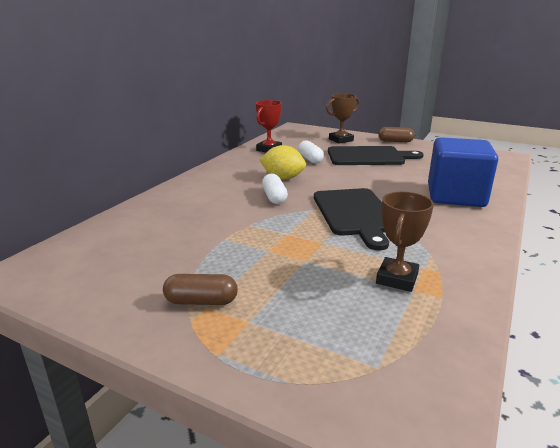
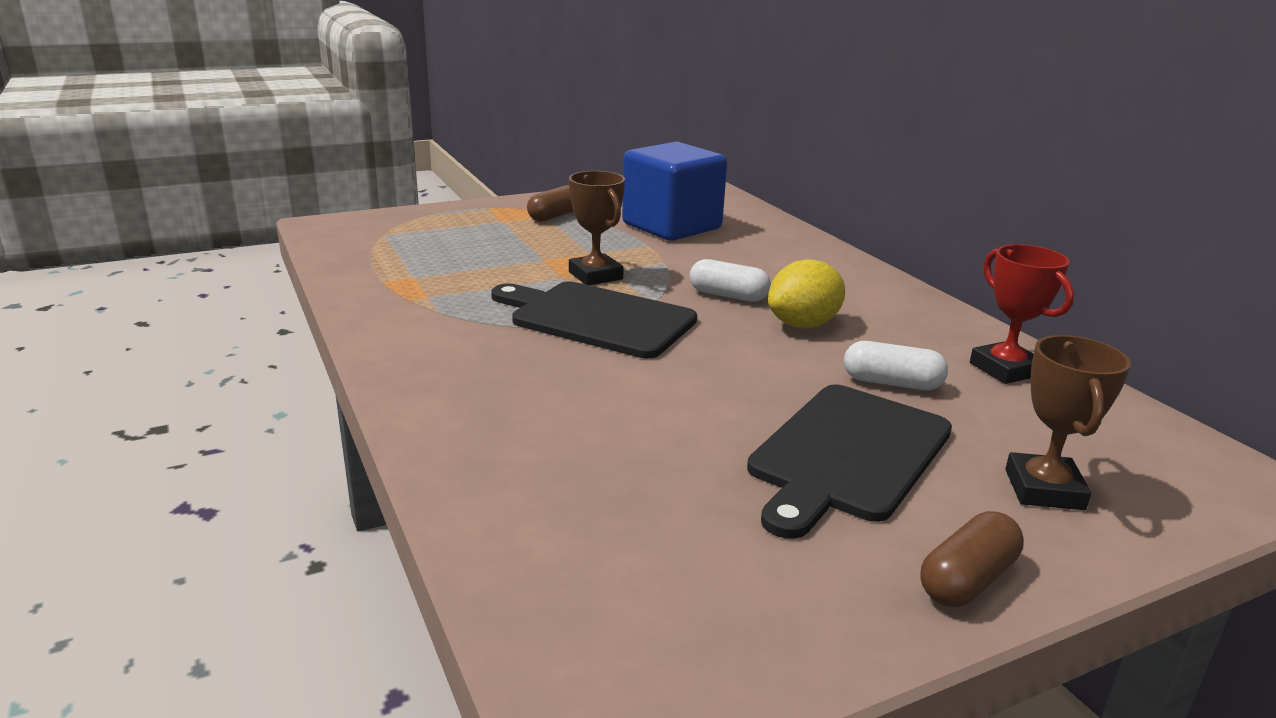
camera: 125 degrees right, 0 degrees up
brown trophy [376,192,434,292] -> brown trophy moved to [569,171,625,285]
blue cube [428,137,498,207] -> blue cube moved to [622,142,727,241]

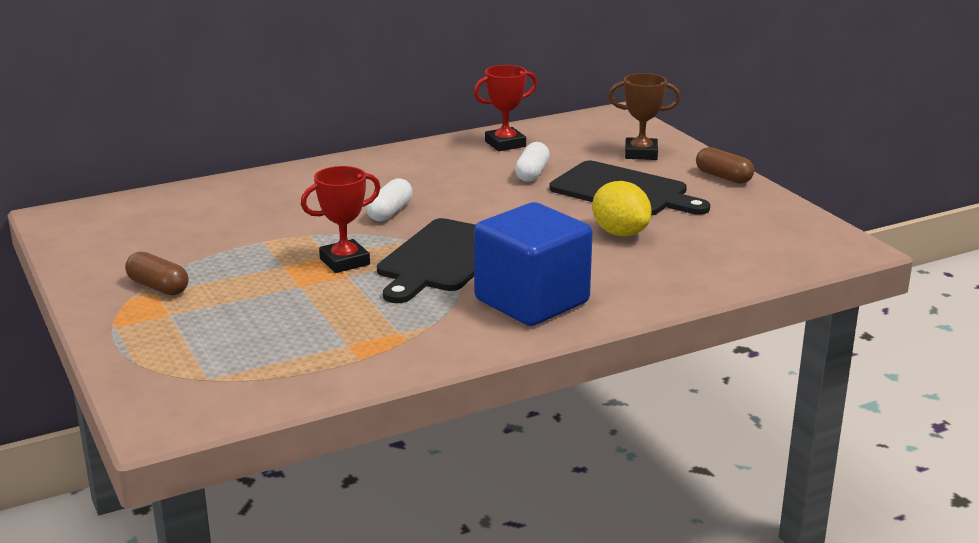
camera: 90 degrees left, 0 degrees up
brown trophy [569,171,625,285] -> red trophy [301,166,381,273]
blue cube [622,142,727,241] -> blue cube moved to [474,202,593,326]
yellow lemon [768,259,845,328] -> yellow lemon moved to [592,181,652,236]

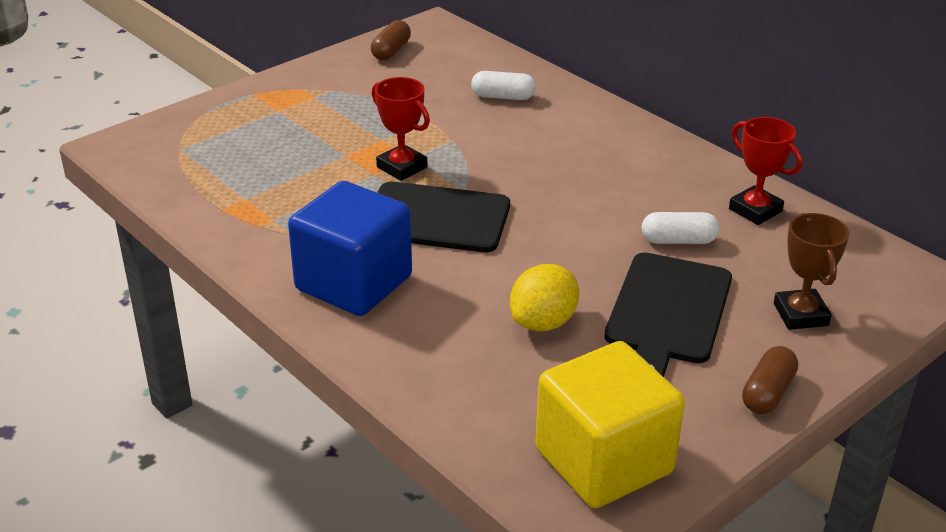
camera: 75 degrees right, 10 degrees up
brown capsule [125,252,189,296] -> brown capsule moved to [371,20,411,60]
white capsule [366,178,413,221] -> white capsule moved to [471,71,536,100]
none -> yellow cube [535,341,685,508]

